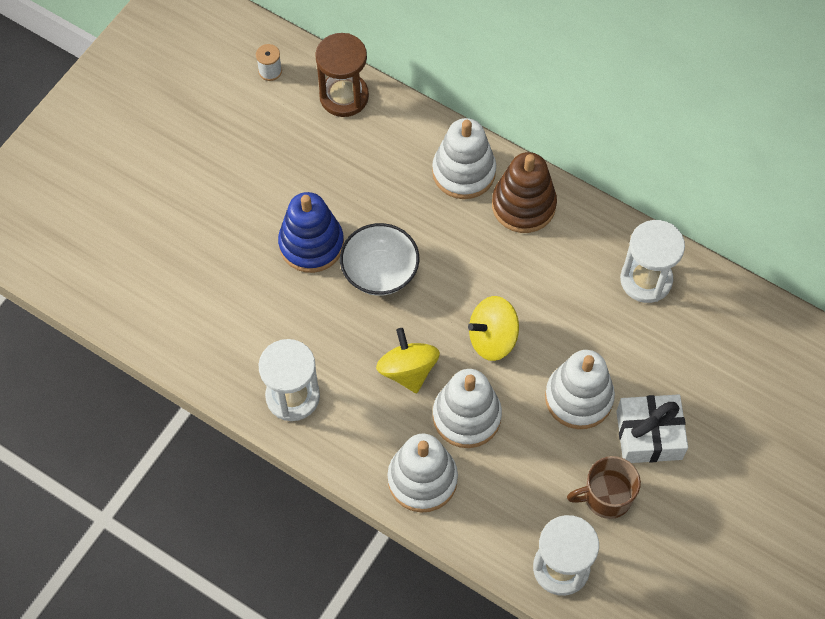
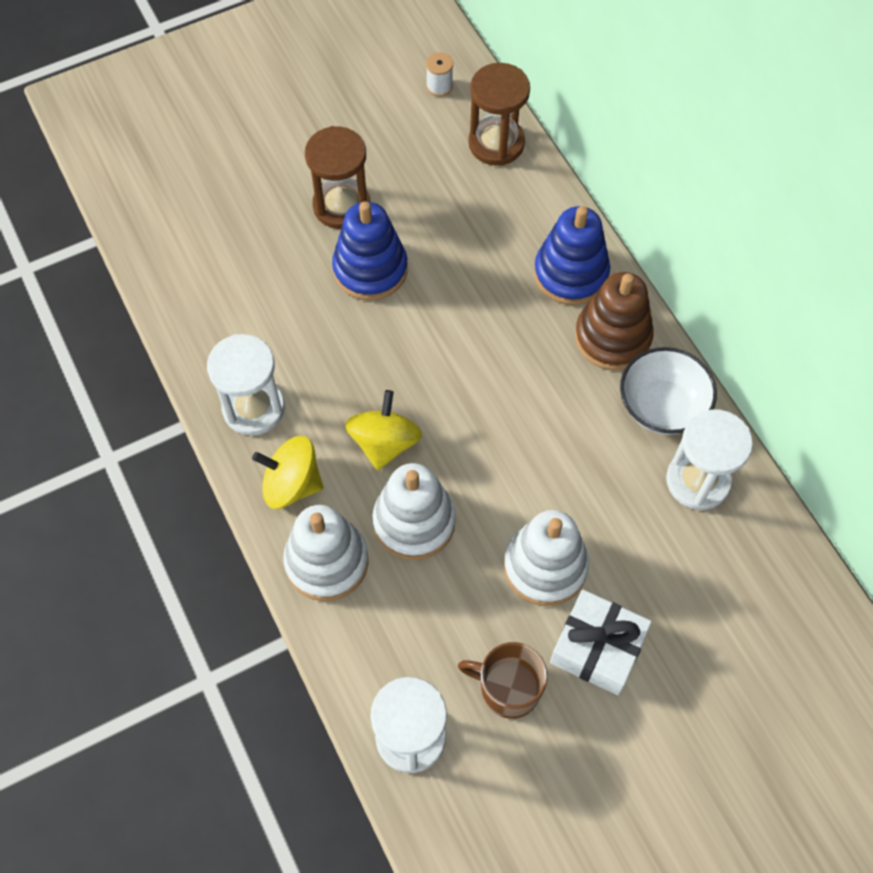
camera: 30 degrees right, 0 degrees up
white bowl [340,223,419,296] -> white bowl moved to [620,347,717,435]
white stacking toy [432,118,496,199] -> blue stacking toy [534,206,610,305]
yellow spinning top [468,296,519,361] -> yellow spinning top moved to [252,436,323,509]
none -> brown hourglass [305,126,370,229]

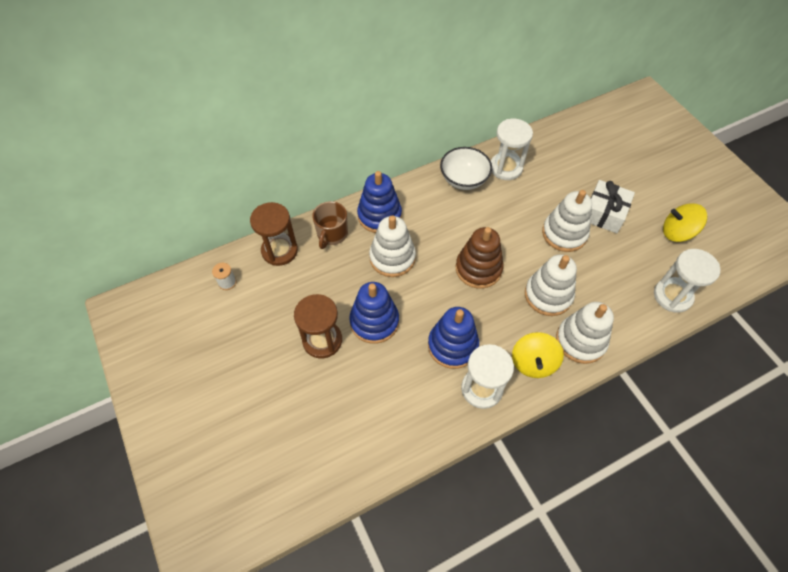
camera: 90 degrees left, 5 degrees down
yellow spinning top [345,390,422,470] -> yellow spinning top moved to [663,203,707,242]
brown mug [458,642,548,719] -> brown mug moved to [312,201,348,249]
brown stacking toy [575,272,654,370] -> brown stacking toy moved to [456,227,504,289]
none -> white stacking toy [369,215,416,277]
none -> blue stacking toy [428,307,479,369]

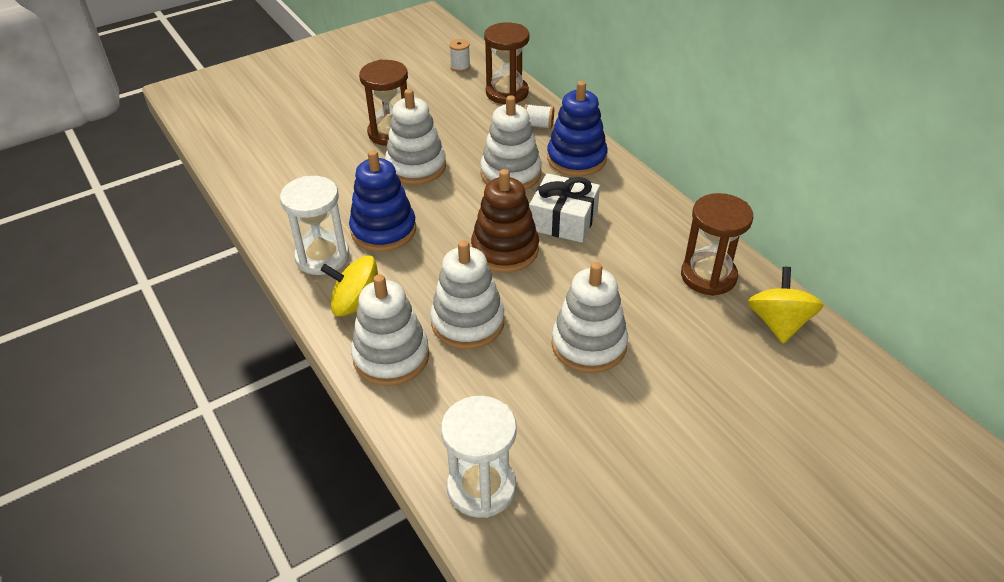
camera: 85 degrees right, 15 degrees down
brown mug [312,201,348,249] -> white spool [524,104,554,129]
blue stacking toy [349,282,399,344] -> white stacking toy [385,89,446,185]
white bowl [440,147,492,190] -> none
white hourglass [491,119,533,180] -> brown hourglass [681,193,753,296]
white gift [591,180,635,233] -> white gift moved to [529,173,600,243]
yellow spinning top [663,203,707,242] -> yellow spinning top moved to [748,267,824,344]

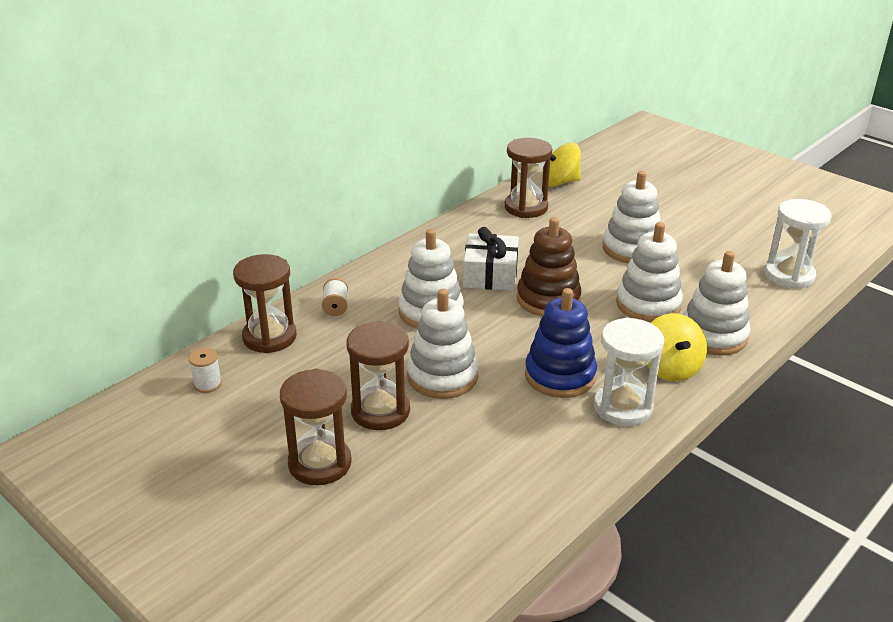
camera: 105 degrees left, 10 degrees down
blue stacking toy [547,81,608,176] -> none
none -> brown hourglass [280,369,352,485]

